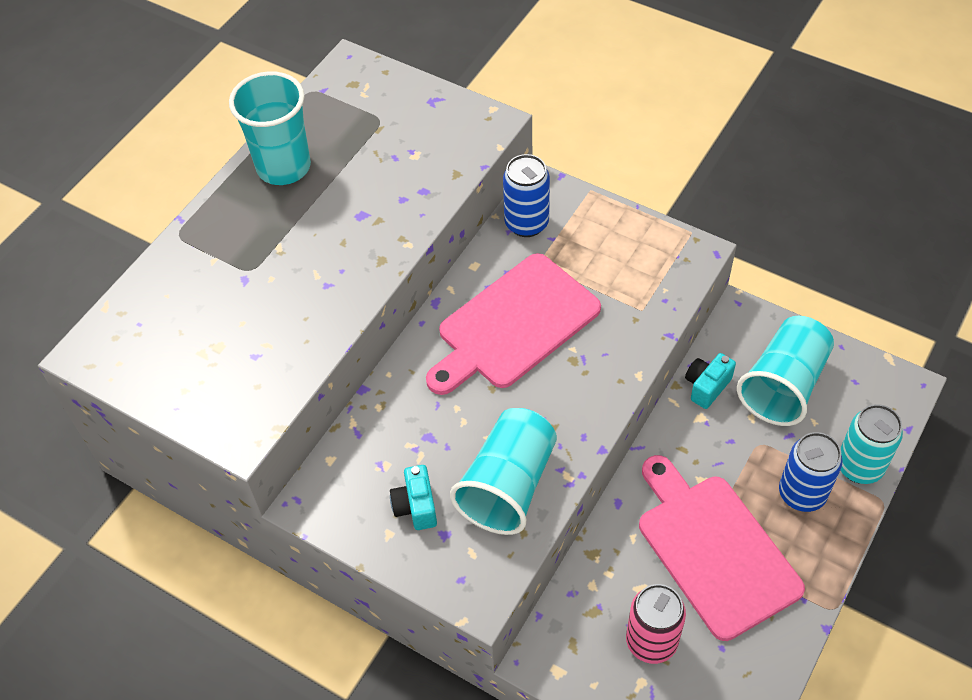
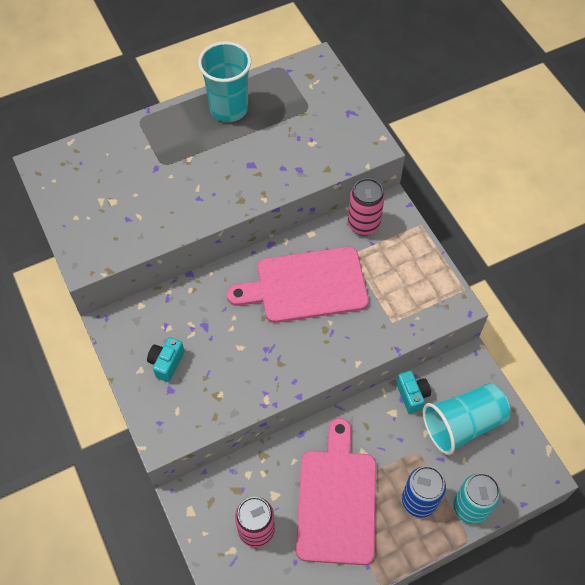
camera: 30 degrees right, 5 degrees up
turquoise cup [450,408,557,535] -> none
blue can [503,154,550,237] -> pink can [348,178,385,235]
turquoise camera [685,353,736,409] -> turquoise camera turned 90 degrees clockwise [396,371,431,414]

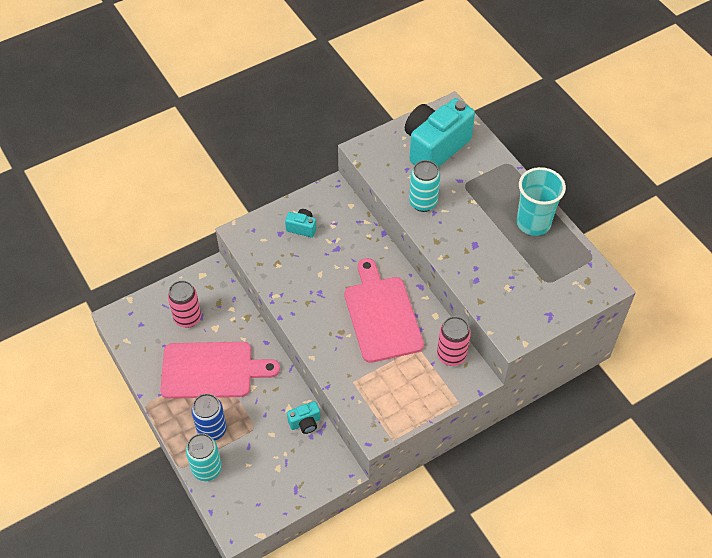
camera: 85 degrees right, 5 degrees down
turquoise cup [423,383,511,455] -> none
none -> turquoise camera [405,98,475,167]
none -> turquoise can [409,160,440,212]

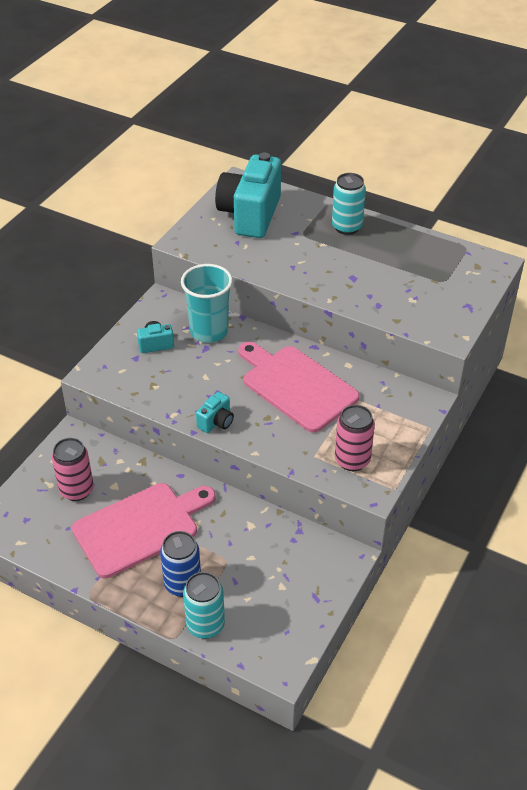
camera: 30 degrees left, 10 degrees down
turquoise camera [287,401,321,434] -> turquoise camera moved to [196,392,234,433]
turquoise can [409,160,440,212] -> turquoise can moved to [332,173,366,235]
pink can [437,316,471,366] -> pink can moved to [335,405,375,471]
turquoise cup [517,167,566,236] -> turquoise cup moved to [181,264,233,343]

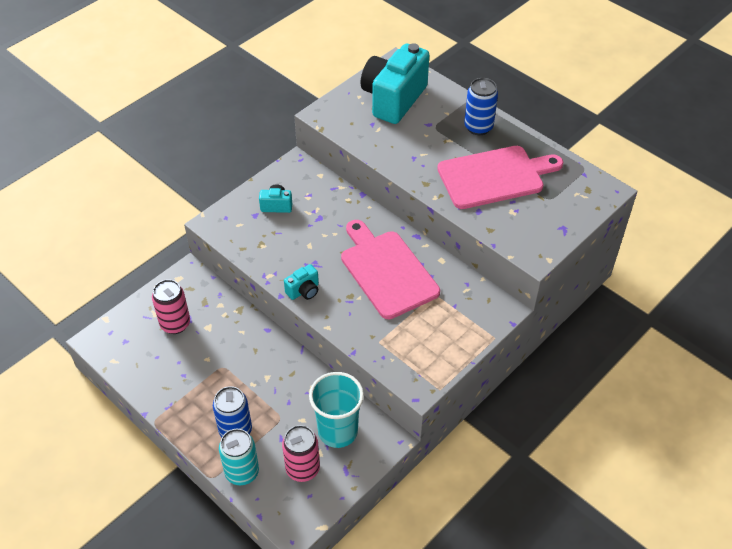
camera: 15 degrees right, 5 degrees up
pink cutting board [72,483,216,578] -> pink cutting board moved to [437,146,563,209]
turquoise cup [181,264,233,343] -> turquoise cup moved to [309,372,364,448]
turquoise can [332,173,366,235] -> blue can [464,78,498,135]
pink can [335,405,375,471] -> pink can moved to [282,425,320,482]

